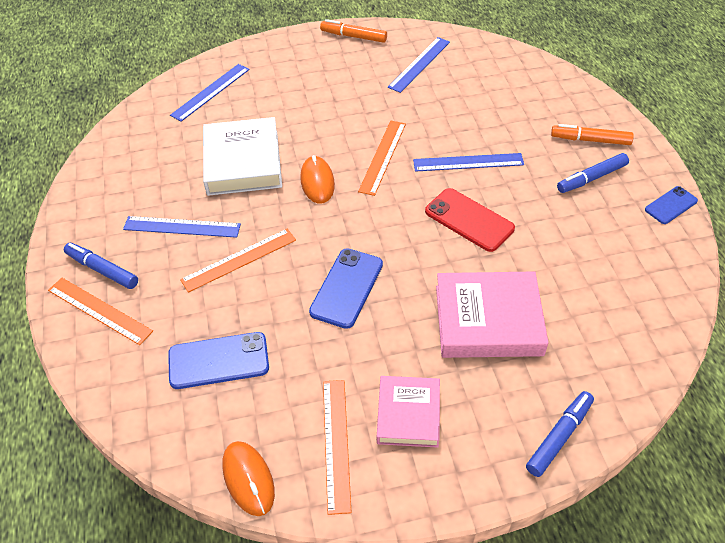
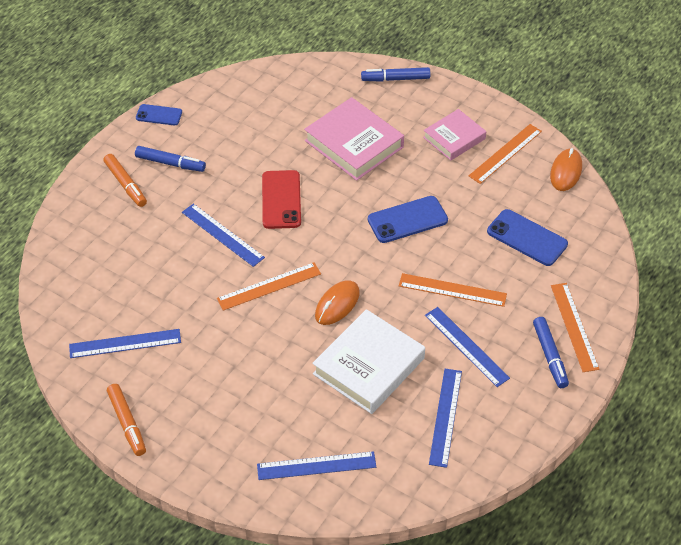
camera: 135 degrees left, 0 degrees up
none -> blue ruler [429,369,462,468]

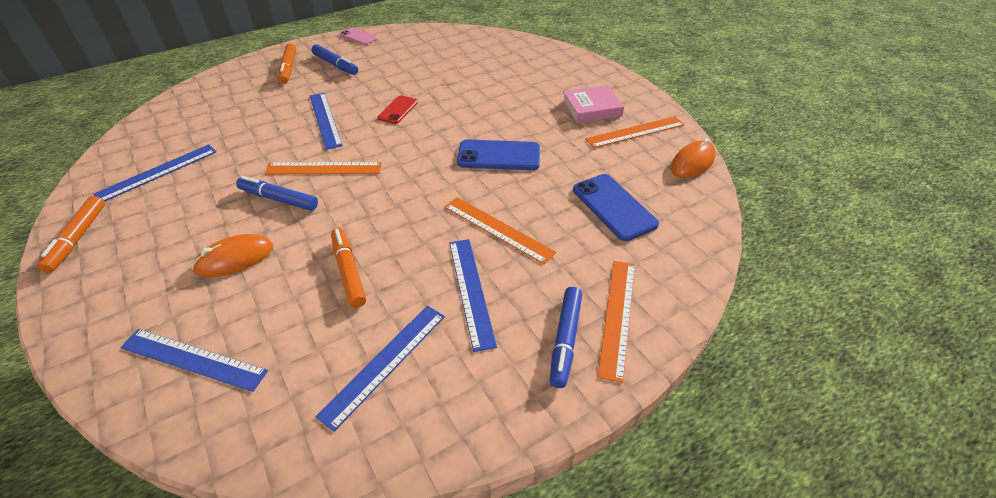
camera: 25 degrees right, 5 degrees down
blue ruler [69,329,181,358] -> blue ruler turned 60 degrees counterclockwise [93,144,217,202]
blue phone [136,104,182,125] -> pink phone [339,27,378,45]
red phone [262,170,301,229] -> red phone [378,95,418,124], size x0.62
pink book [304,97,404,181] -> none
white book [312,309,425,414] -> orange marker [331,228,366,308]
orange mouse [315,280,360,325] -> orange mouse moved to [192,234,273,277]
blue marker [361,67,431,82] -> blue marker moved to [236,176,318,211]

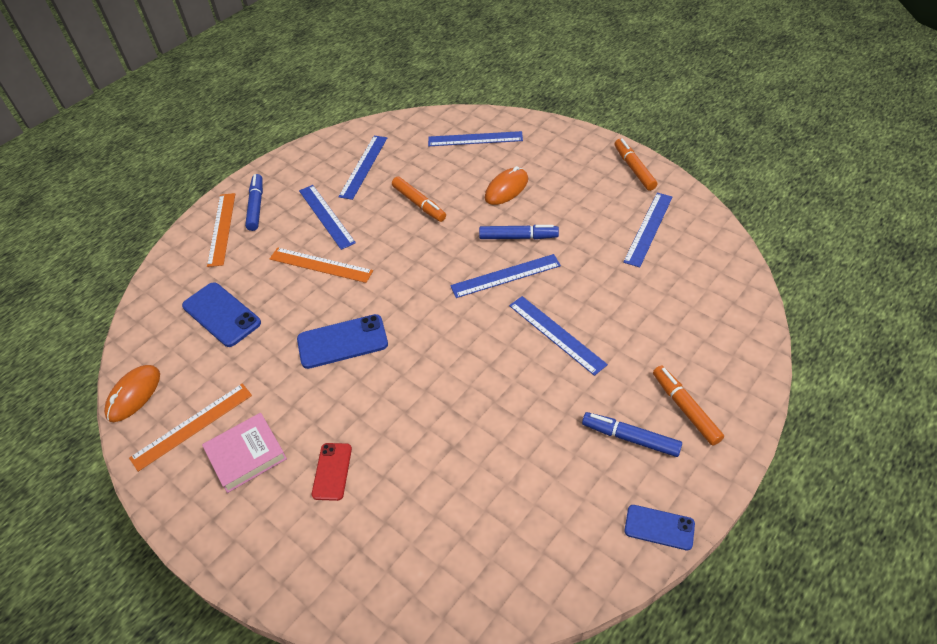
camera: 165 degrees right, 5 degrees up
orange ruler [264,162,382,174] -> blue ruler [450,254,561,298]
pink phone [339,27,378,45] -> blue phone [625,505,695,550]
red phone [378,95,418,124] -> red phone moved to [312,443,352,501]

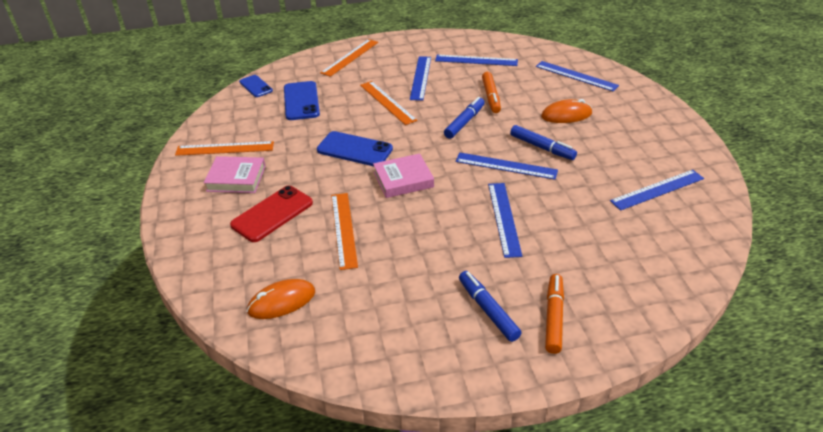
camera: 35 degrees right, 10 degrees down
orange mouse [104,365,160,422] -> orange mouse moved to [247,279,315,319]
blue marker [245,174,263,231] -> blue marker moved to [444,97,485,139]
red phone [312,443,352,501] -> red phone [230,186,313,242], size x1.61
blue ruler [338,136,387,200] -> blue ruler turned 45 degrees clockwise [435,55,518,66]
orange marker [614,138,658,191] -> none
blue phone [625,505,695,550] -> blue phone moved to [239,75,273,97]
none -> orange ruler [331,193,358,270]
none -> pink book [373,154,434,198]

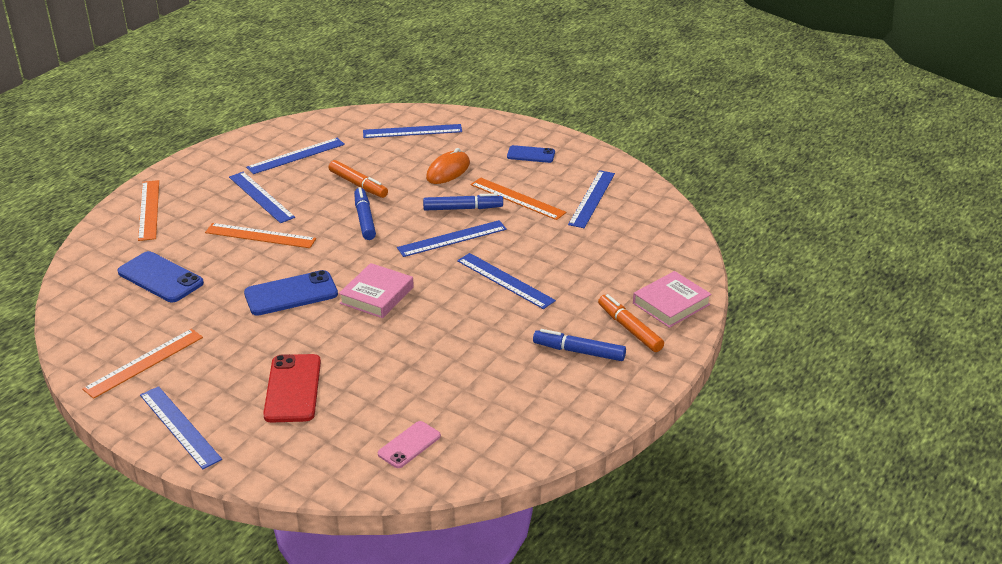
camera: 45 degrees left, 5 degrees down
pink book [204,156,266,193] -> pink book moved to [633,271,712,328]
blue phone [239,75,273,97] -> blue phone moved to [507,145,555,163]
orange mouse [247,279,315,319] -> pink phone [378,421,441,468]
orange ruler [331,193,358,270] -> orange ruler moved to [471,177,566,220]
none -> blue ruler [140,386,222,469]

